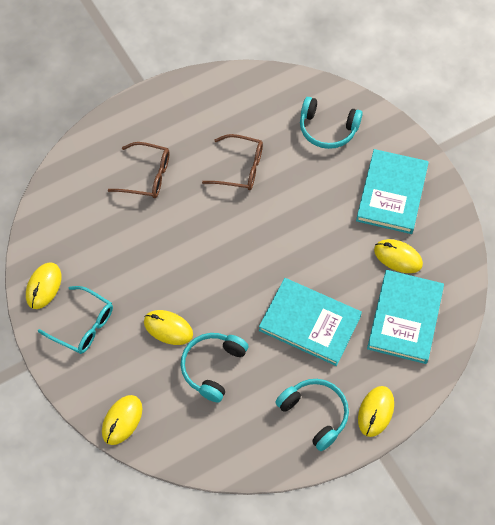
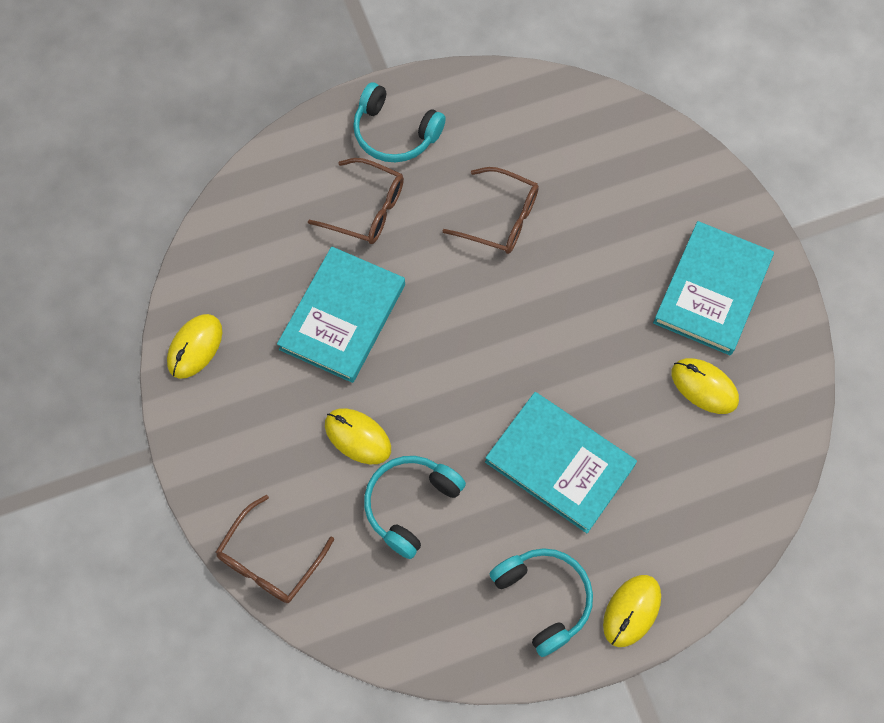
camera: 10 degrees right, 5 degrees up
turquoise glasses [38,286,113,354] -> none
yellow mouse [102,395,142,445] -> brown glasses [216,495,334,603]
turquoise headphones [300,97,363,149] -> turquoise headphones moved to [353,82,446,162]
turquoise book [367,270,444,364] -> turquoise book moved to [277,246,405,383]

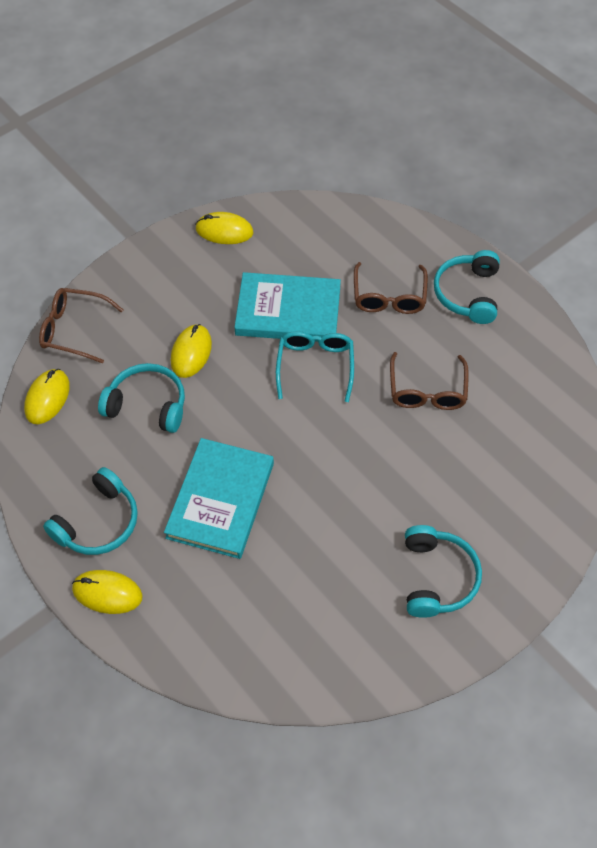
camera: 70 degrees right, 10 degrees down
turquoise book [653,221,774,355] -> turquoise headphones [405,525,482,618]
yellow mouse [672,358,739,414] -> yellow mouse moved to [24,369,70,424]
none -> turquoise glasses [276,331,354,402]

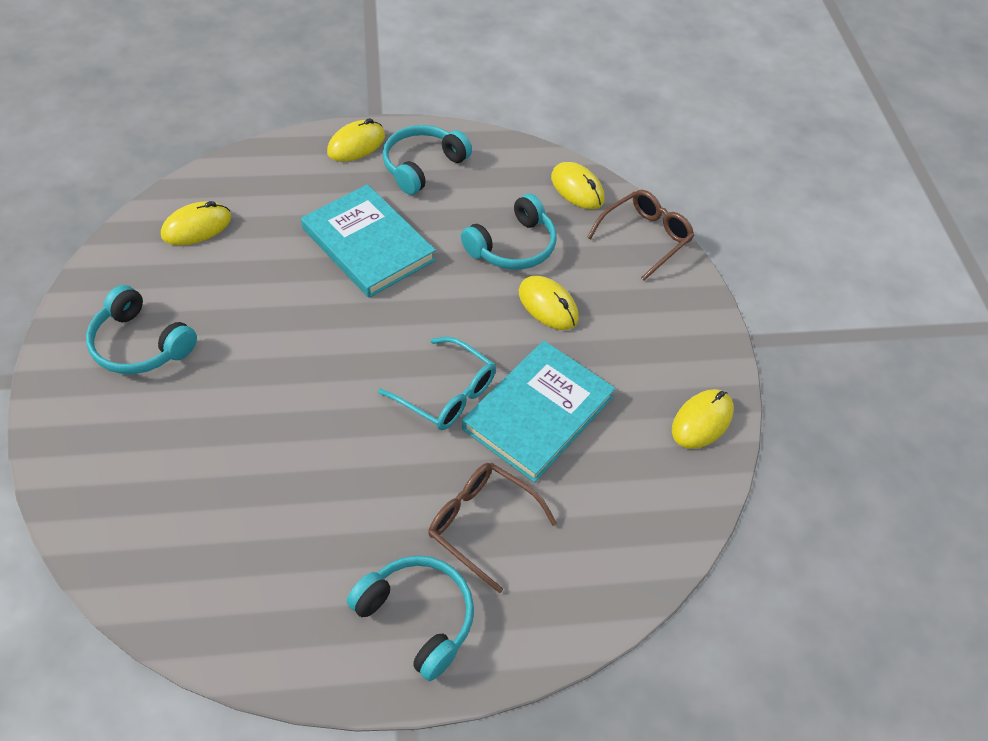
camera: 120 degrees right, 5 degrees down
turquoise headphones [43,467,138,555] -> turquoise headphones turned 60 degrees clockwise [383,125,472,195]
brown glasses [390,352,469,410] -> none
none -> yellow mouse [161,201,231,245]

